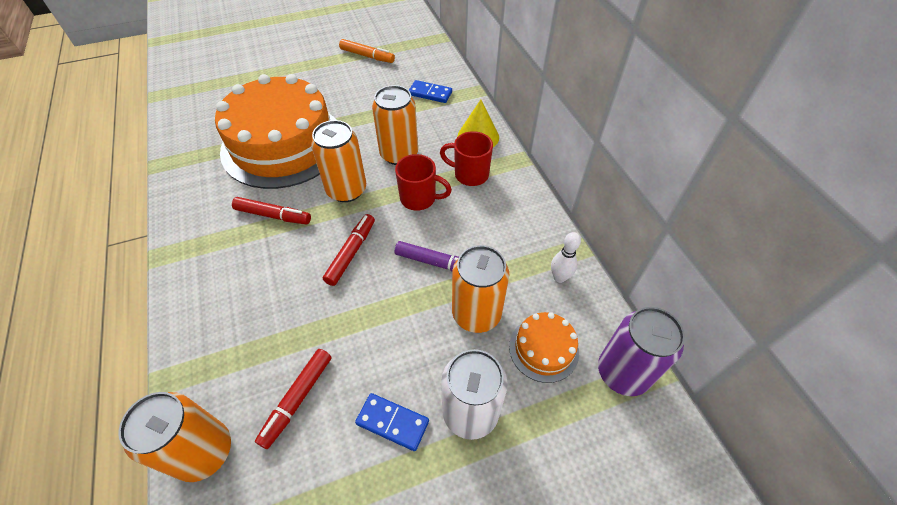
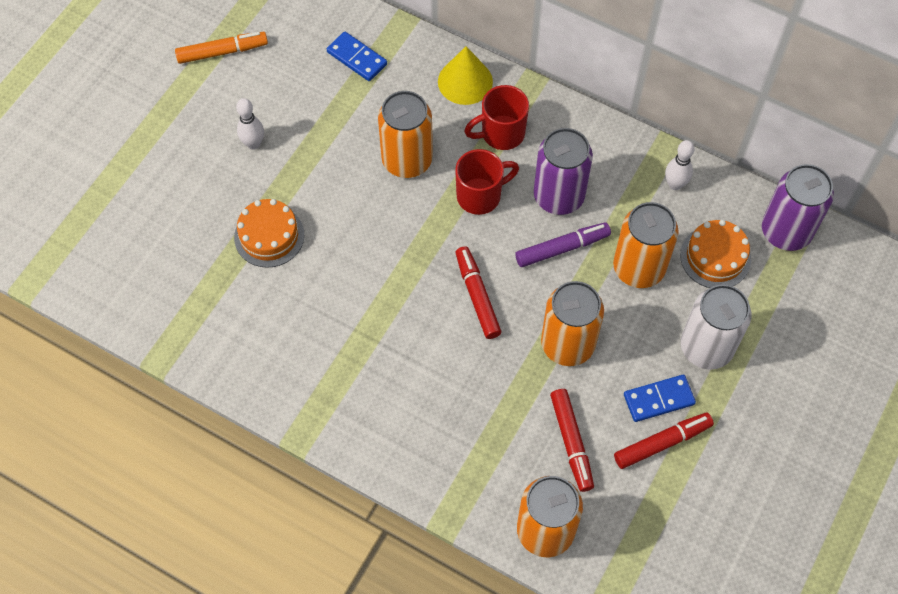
camera: 40 degrees left, 10 degrees up
orange cake [215,74,336,189] -> orange cake [234,199,304,268], size x0.42
red marker [232,197,311,225] -> red marker moved to [614,412,714,469]
orange can [311,120,366,202] -> orange can moved to [541,281,604,366]
blue domino [409,80,452,103] -> blue domino turned 60 degrees clockwise [327,32,387,81]
none -> white bowling pin [236,98,264,150]
none -> purple can [534,128,593,215]

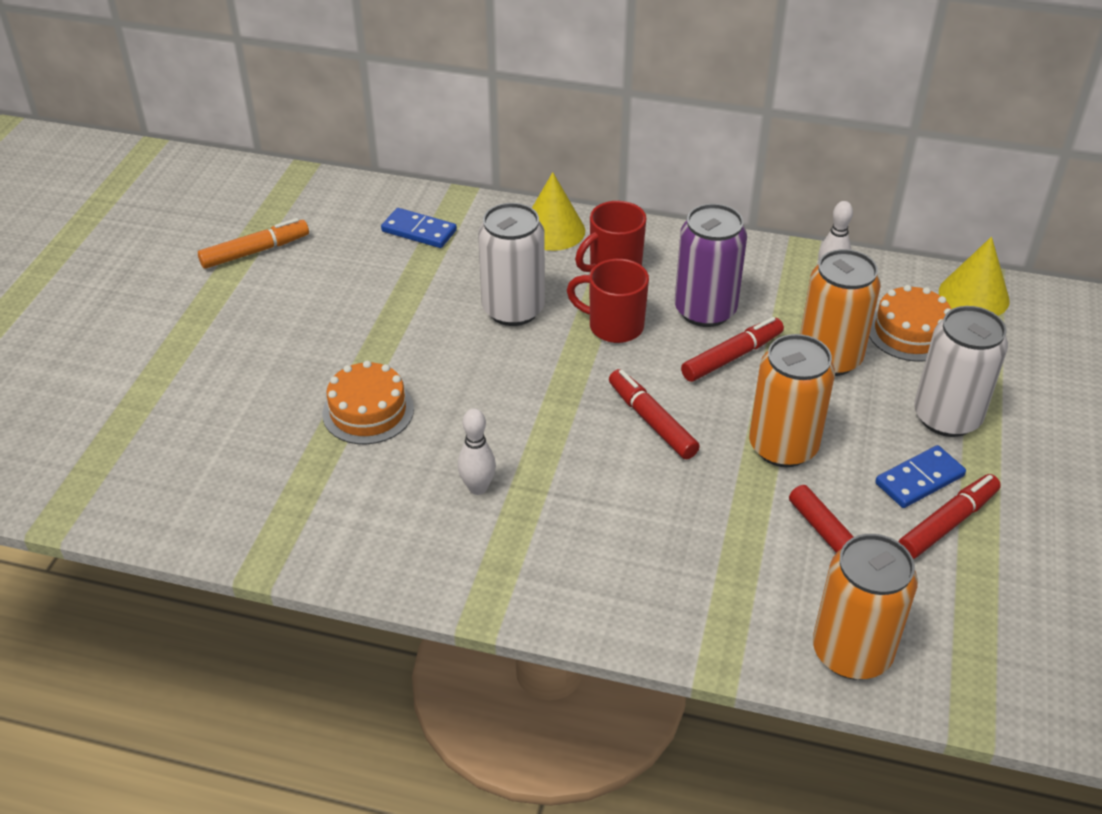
camera: 15 degrees left, 20 degrees down
white bowling pin [236,98,264,150] -> white bowling pin moved to [458,408,496,495]
orange can [378,91,433,178] -> white can [478,203,545,326]
red mug [455,149,519,215] -> red mug turned 120 degrees counterclockwise [567,259,649,343]
purple marker [515,222,611,267] -> red marker [681,317,784,382]
purple can [762,164,834,251] -> yellow cone [939,237,1010,316]

